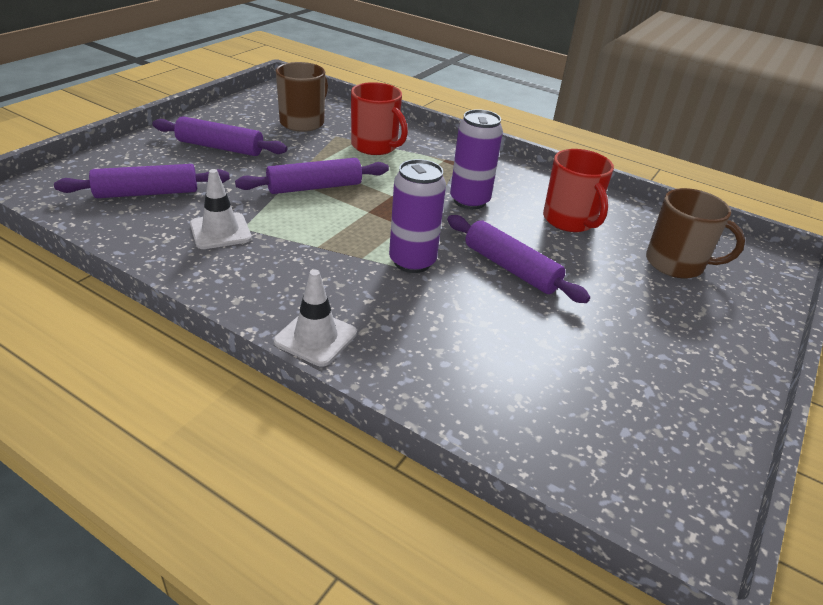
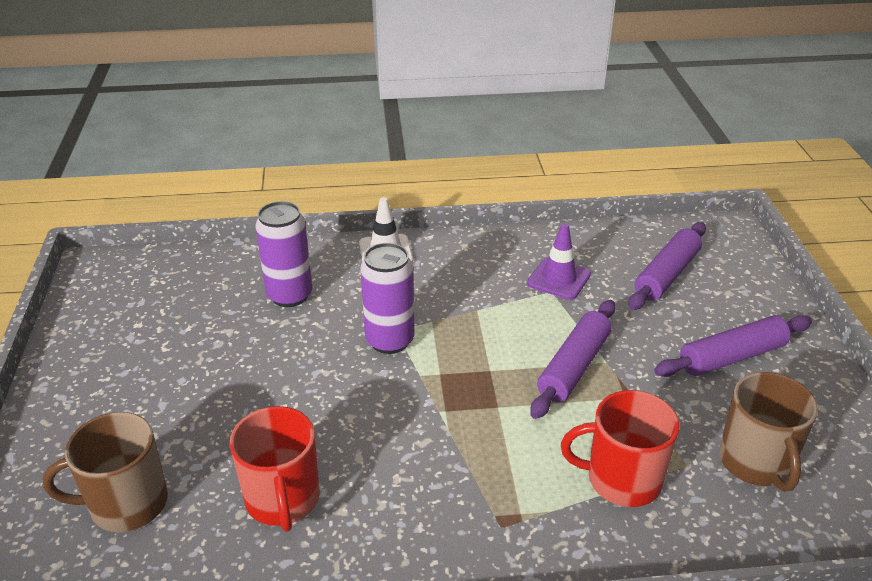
camera: 145 degrees right, 0 degrees up
white traffic cone [190,169,252,249] -> purple traffic cone [527,223,591,300]
purple rolling pin [447,215,590,303] -> none
purple can [450,109,503,210] -> purple can moved to [255,201,312,307]
red mug [543,149,614,232] -> red mug turned 135 degrees counterclockwise [230,406,320,532]

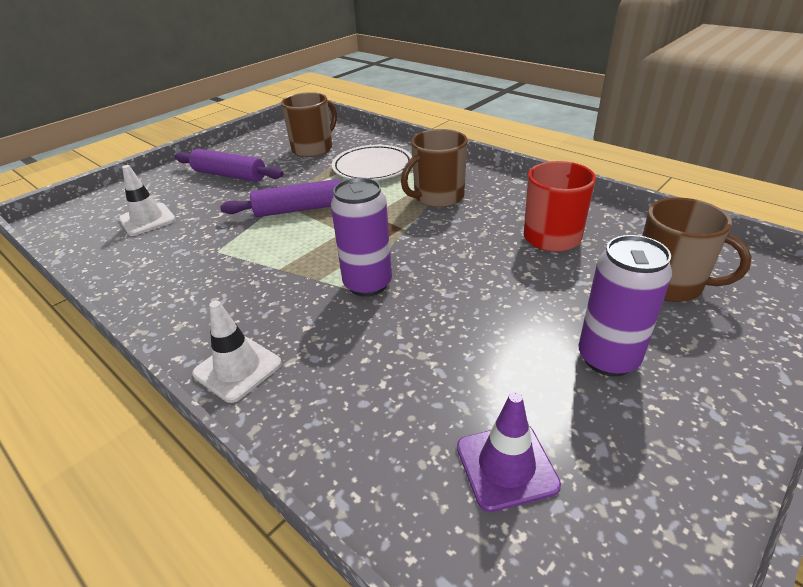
camera: 130 degrees left, 0 degrees up
purple can [255,201,312,307] -> purple can moved to [579,235,672,376]
purple traffic cone [527,223,591,300] -> purple traffic cone moved to [457,392,561,512]
red mug [561,390,680,507] -> white plate [332,145,412,180]
purple rolling pin [628,222,706,310] -> white traffic cone [119,165,176,236]
none -> brown mug [401,129,468,208]

